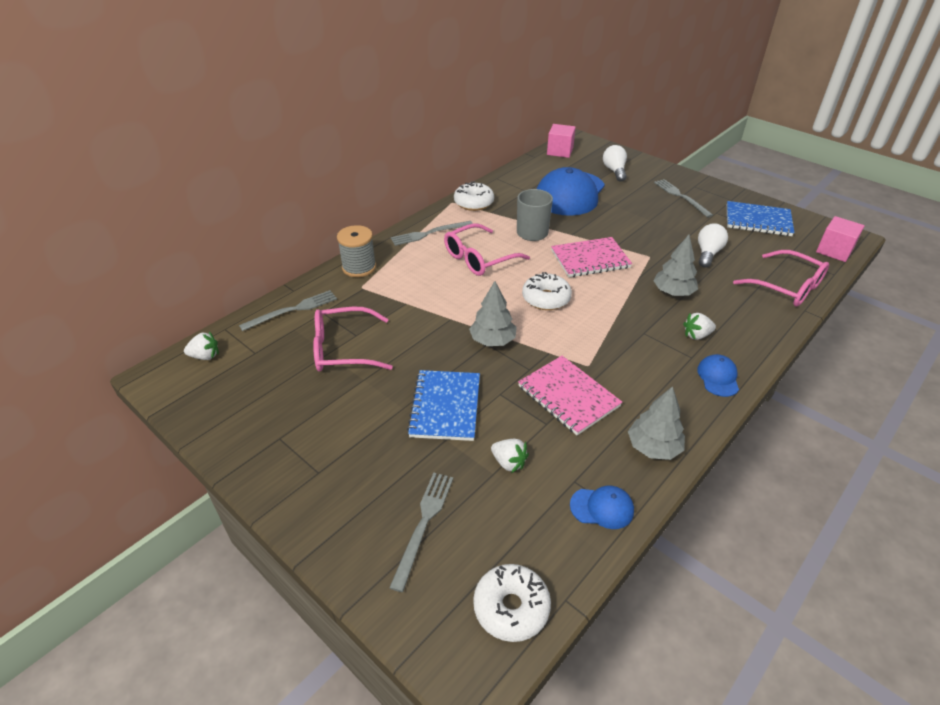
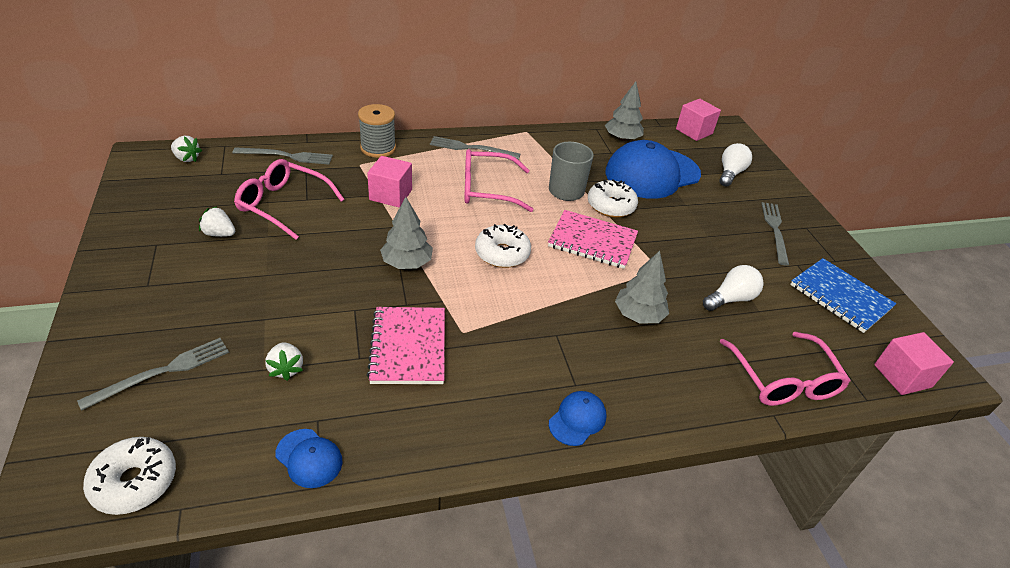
camera: 30 degrees right, 0 degrees up
blue notebook [407,370,480,441] -> none
white donut [454,181,494,211] -> white donut moved to [588,179,638,218]
grey tree [628,386,685,460] -> grey tree moved to [605,82,644,141]
white strawberry [683,313,716,340] -> white strawberry moved to [199,206,235,237]
none -> pink cube [367,156,412,208]

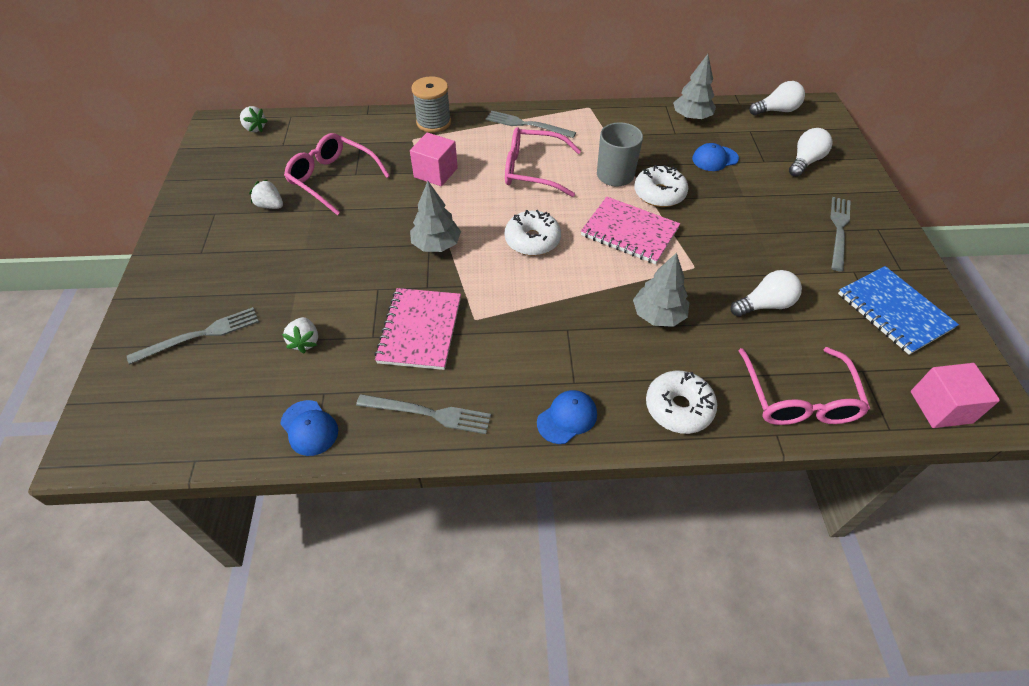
camera: 15 degrees right, 10 degrees up
white donut [83,437,176,515] -> white donut moved to [646,371,717,434]
grey fork [232,147,333,165] -> grey fork moved to [356,394,491,434]
blue cap [605,140,701,199] -> blue cap [692,143,739,171], size x0.43
pink cube [676,99,721,141] -> white light bulb [749,81,805,115]

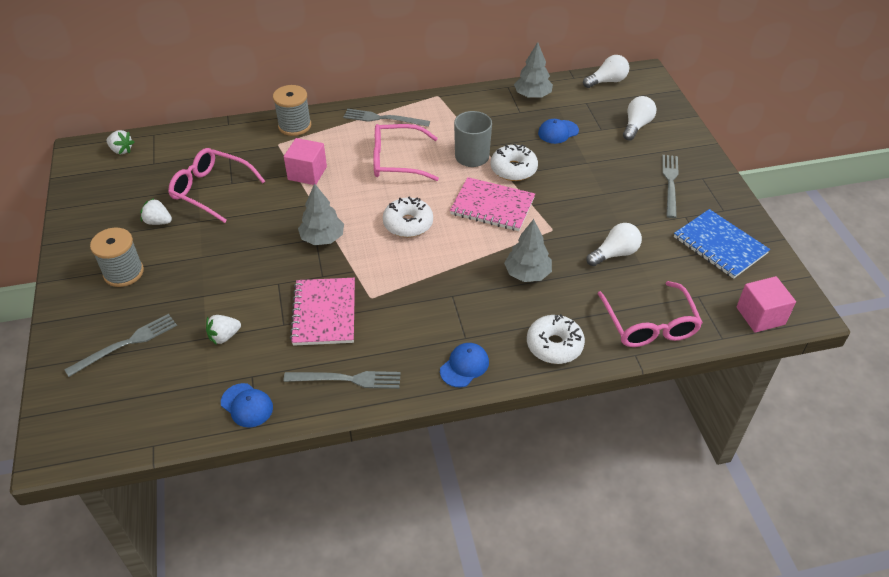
camera: 10 degrees left, 5 degrees down
white strawberry [282,317,318,353] -> white strawberry turned 75 degrees clockwise [206,315,241,345]
none -> grey spool [90,228,144,287]

